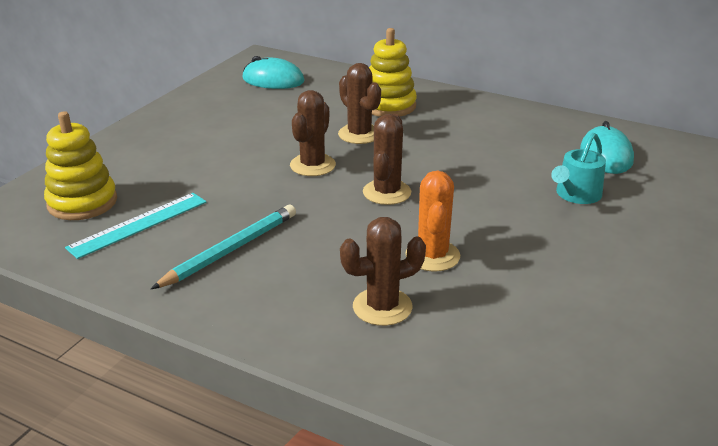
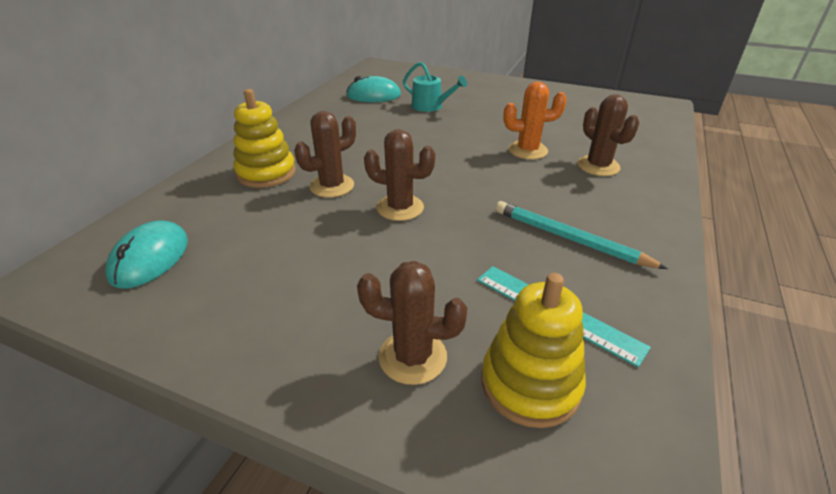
camera: 95 degrees left, 5 degrees up
brown cactus [363,114,411,205] -> brown cactus moved to [357,261,467,385]

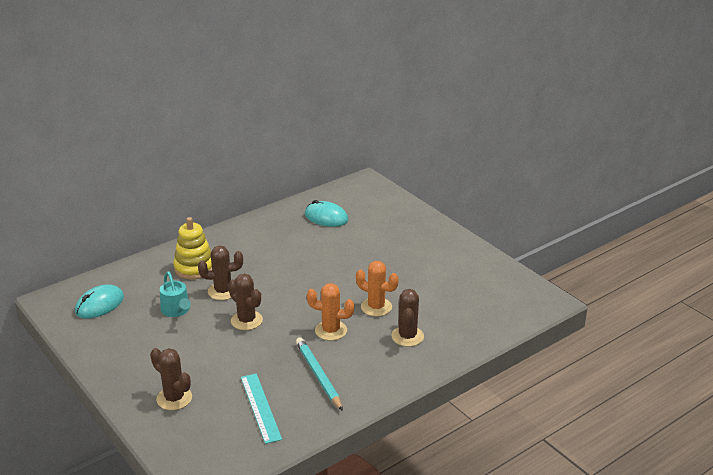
camera: 30 degrees right, 5 degrees down
turquoise watering can [403,62,467,112] -> turquoise watering can moved to [160,271,191,317]
yellow stacking toy [481,273,586,428] -> none
none -> orange cactus [307,283,354,341]

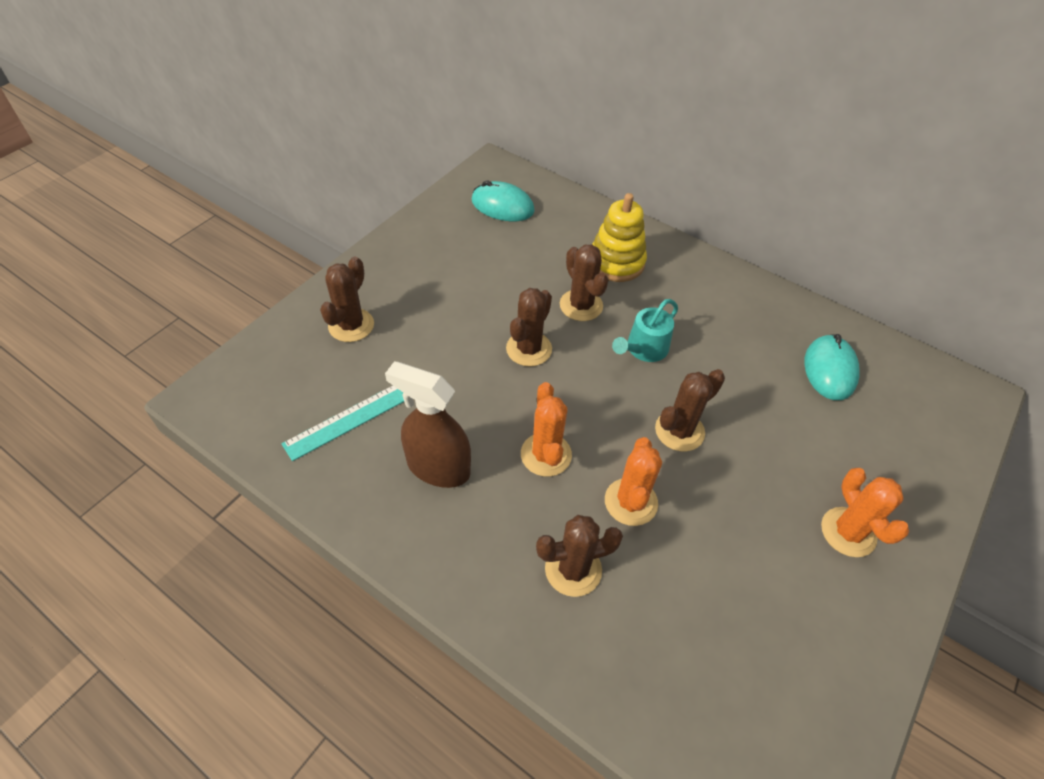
camera: 70 degrees right, 20 degrees up
turquoise watering can [160,271,191,317] -> turquoise watering can moved to [612,299,678,362]
turquoise pencil [296,337,343,411] -> brown spray bottle [385,361,471,488]
none -> brown cactus [655,369,725,452]
none -> orange cactus [821,468,909,557]

